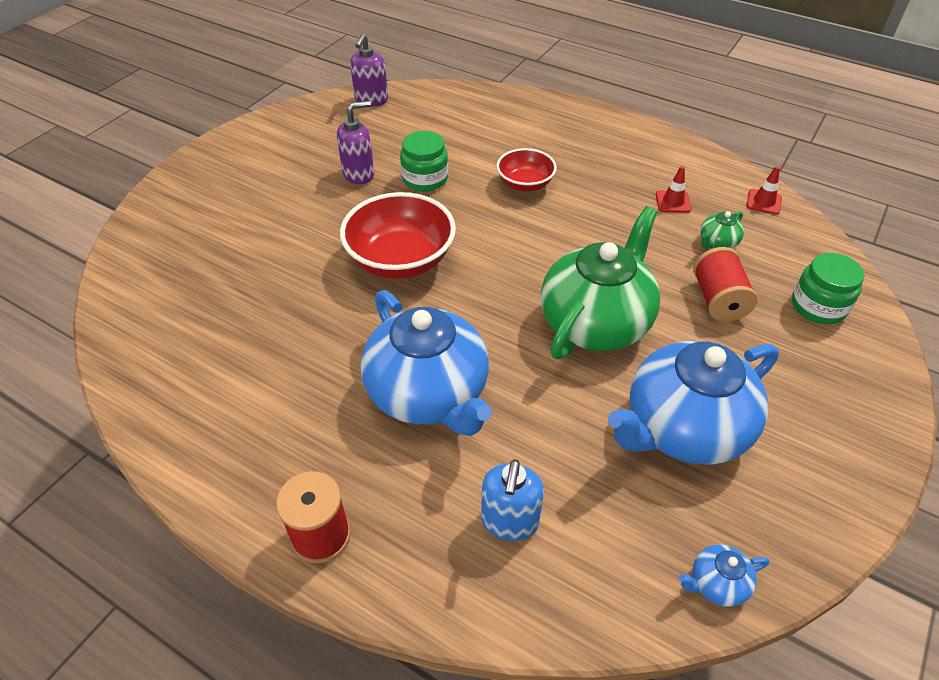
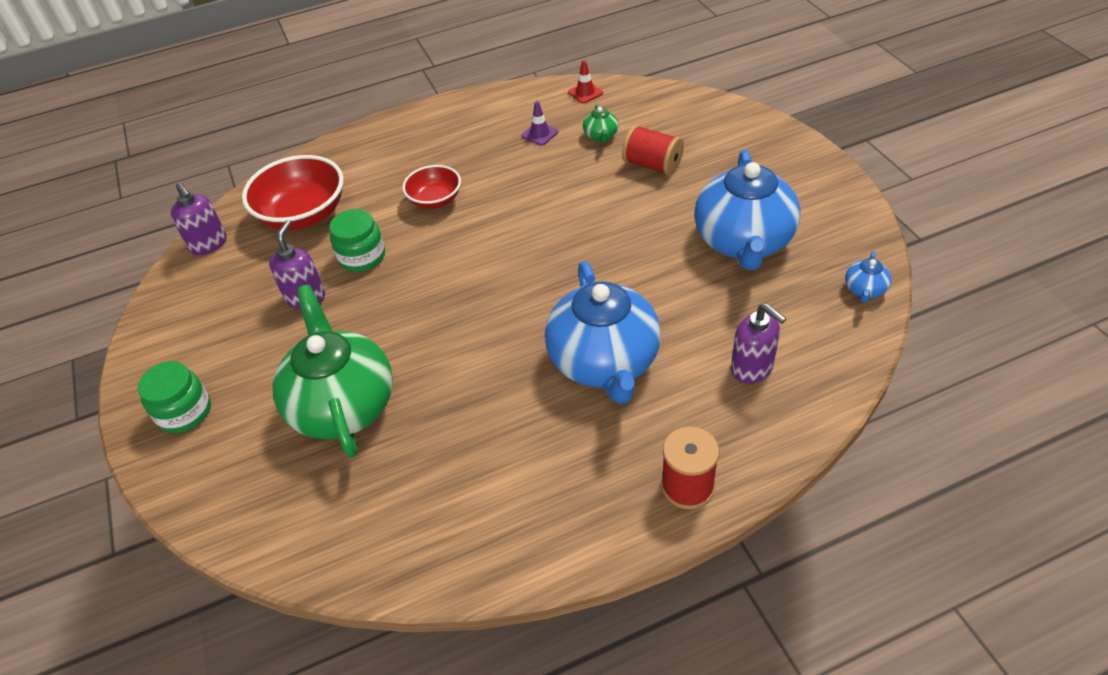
camera: 50 degrees left, 0 degrees up
red bowl [340,192,456,279] -> red bowl moved to [242,155,344,230]
blue teapot [361,290,492,436] -> blue teapot turned 75 degrees clockwise [545,261,661,404]
blue soap dispenser [481,459,544,541] -> purple soap dispenser [731,303,787,384]
green teapot [541,206,661,359] -> green teapot moved to [273,285,393,458]
red traffic cone [656,166,691,213] -> purple traffic cone [522,101,559,146]
green jar [792,253,864,324] -> green jar moved to [138,361,211,433]

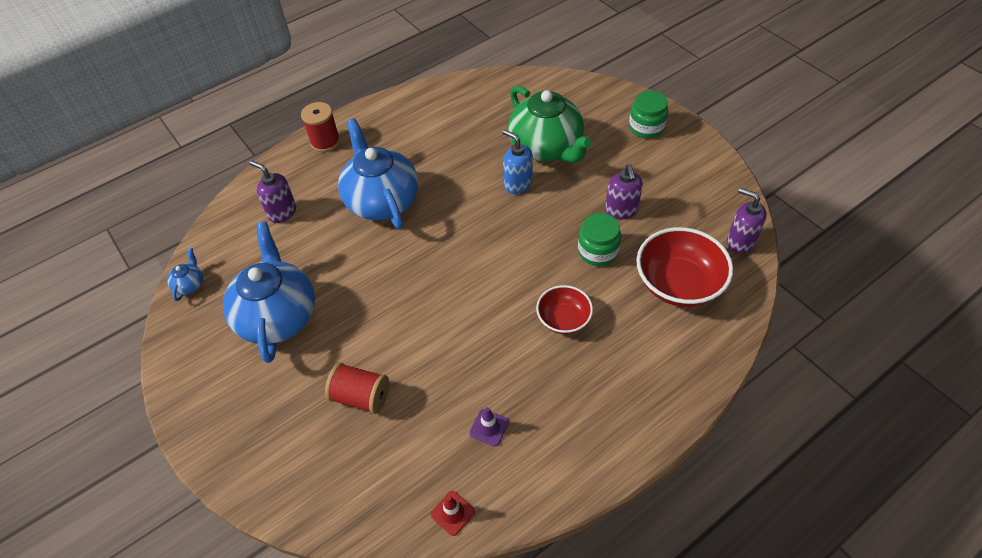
camera: 165 degrees right, 5 degrees up
green teapot [583,104,618,143] -> none
none -> blue soap dispenser [503,130,533,194]

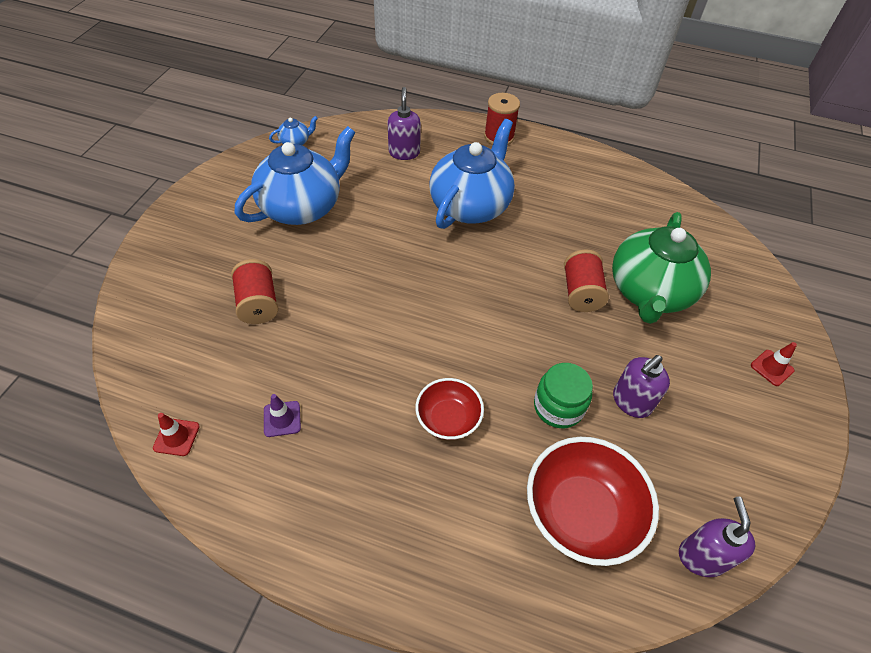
camera: 50 degrees right, 0 degrees up
blue soap dispenser [503,130,533,194] -> red spool [564,249,609,312]
green jar [629,91,668,138] -> red traffic cone [751,342,797,386]

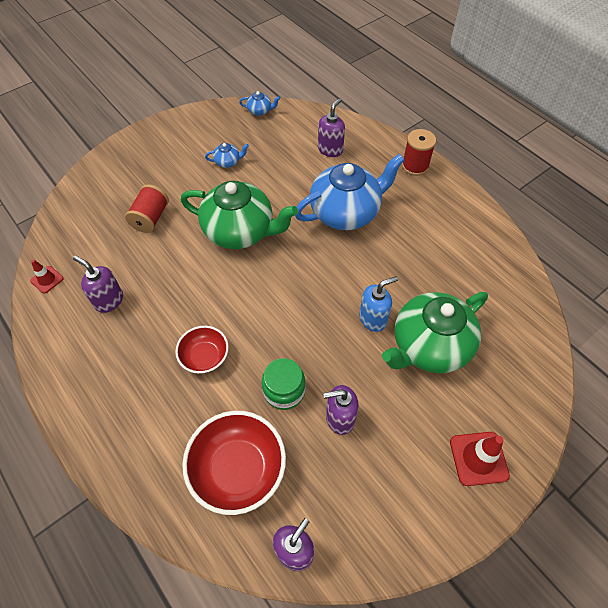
camera: 35 degrees right, 5 degrees up
blue teapot [235,126,356,225] -> blue teapot [205,143,249,168], size x0.40
purple traffic cone [264,394,301,437] -> purple soap dispenser [73,256,123,313]
red spool [564,249,609,312] -> blue soap dispenser [359,276,398,332]
red traffic cone [751,342,797,386] -> red traffic cone [450,432,510,486], size x1.66
none -> green teapot [181,181,298,249]

